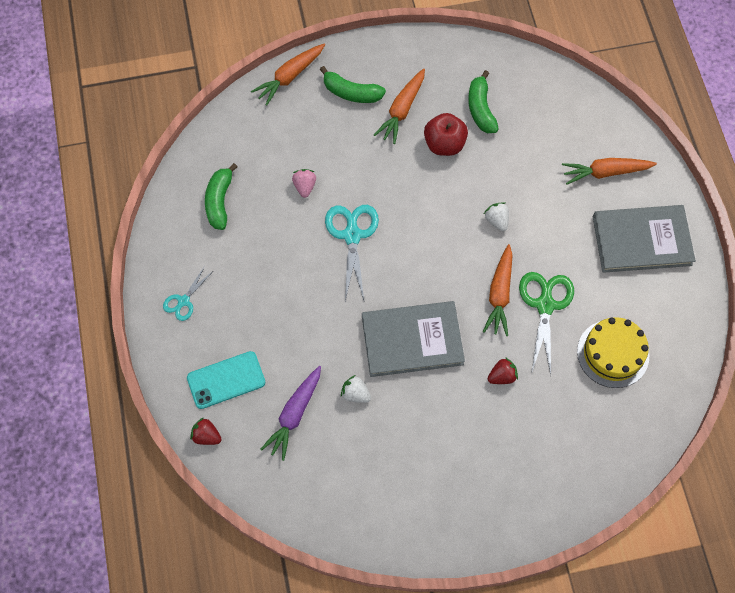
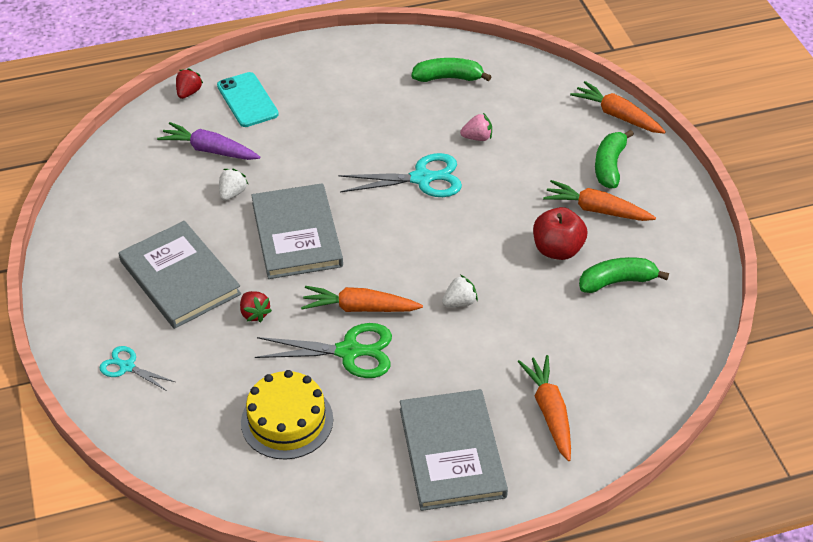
camera: 85 degrees right, 20 degrees down
turquoise scissors [163,266,213,321] -> turquoise scissors moved to [99,346,175,391]
none -> grey book [119,221,241,329]

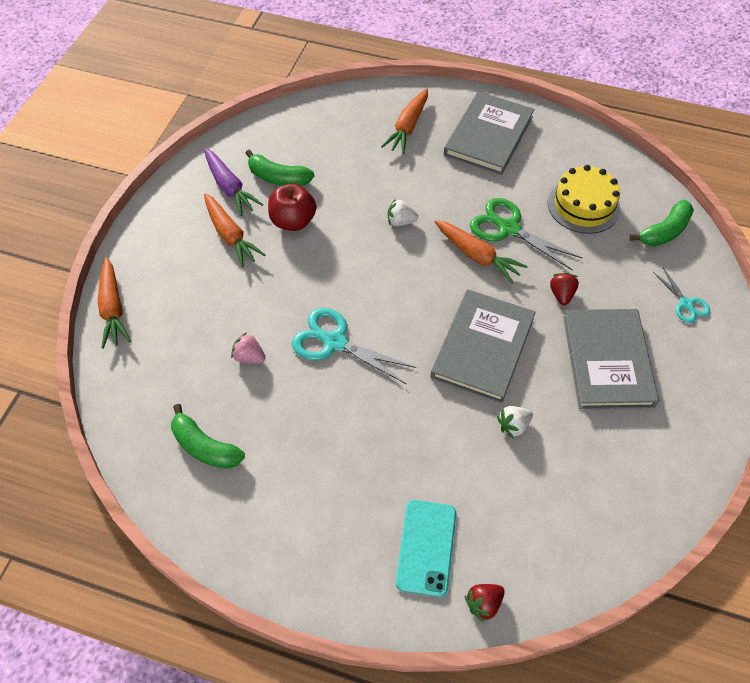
camera: 145 degrees left, 10 degrees up
purple carrot [157,122,260,160] -> purple carrot moved to [204,148,263,216]
green banana [595,130,634,188] -> green banana moved to [629,200,694,247]

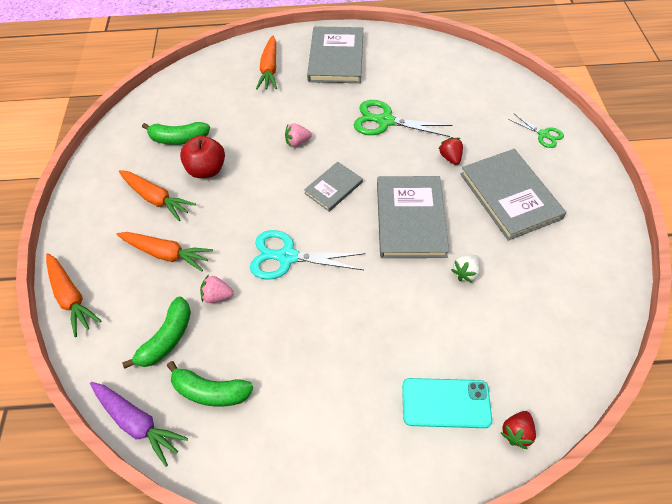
camera: 20 degrees left, 0 degrees up
purple carrot [204,148,263,216] -> purple carrot moved to [90,382,188,467]
white strawberry [388,199,418,226] -> pink strawberry [285,123,312,147]
turquoise phone [396,500,456,597] -> turquoise phone turned 75 degrees counterclockwise [402,378,492,428]
orange carrot [435,220,528,284] -> orange carrot moved to [116,232,213,271]
yellow cake [548,165,621,234] -> none
green banana [629,200,694,247] -> green banana moved to [122,297,191,369]
turquoise scissors [653,268,710,323] -> green scissors [508,113,564,148]
none -> grey book [304,162,363,212]

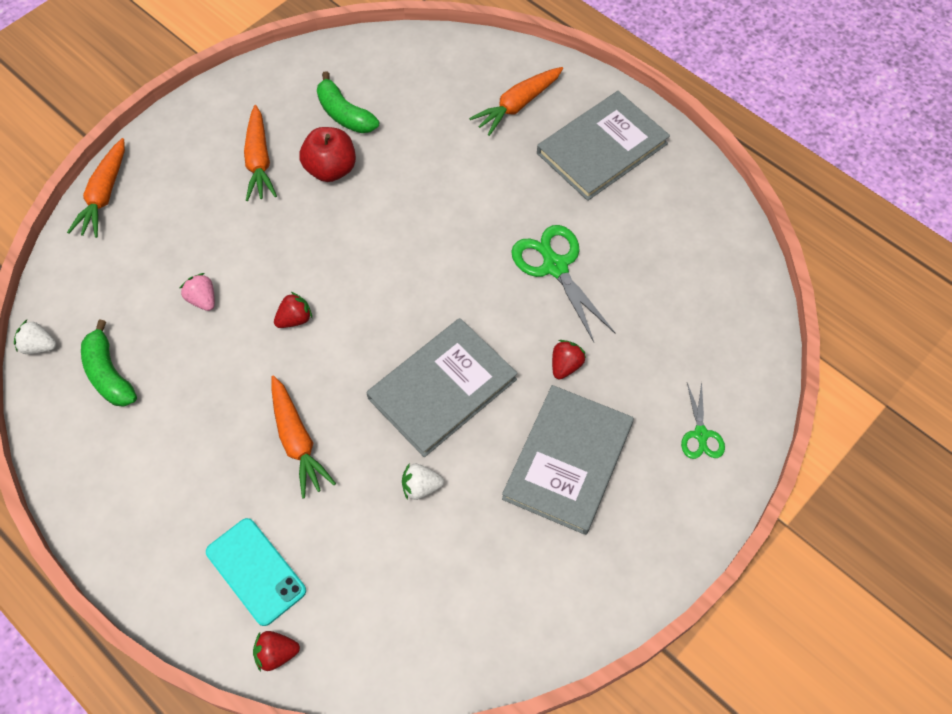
camera: 45 degrees right, 5 degrees up
purple carrot [90,382,188,467] -> white strawberry [14,320,56,354]
orange carrot [116,232,213,271] -> orange carrot moved to [272,376,336,498]
green banana [122,297,191,369] -> none
turquoise scissors [250,230,366,280] -> red strawberry [274,292,312,328]
pink strawberry [285,123,312,147] -> none
grey book [304,162,363,212] -> none

